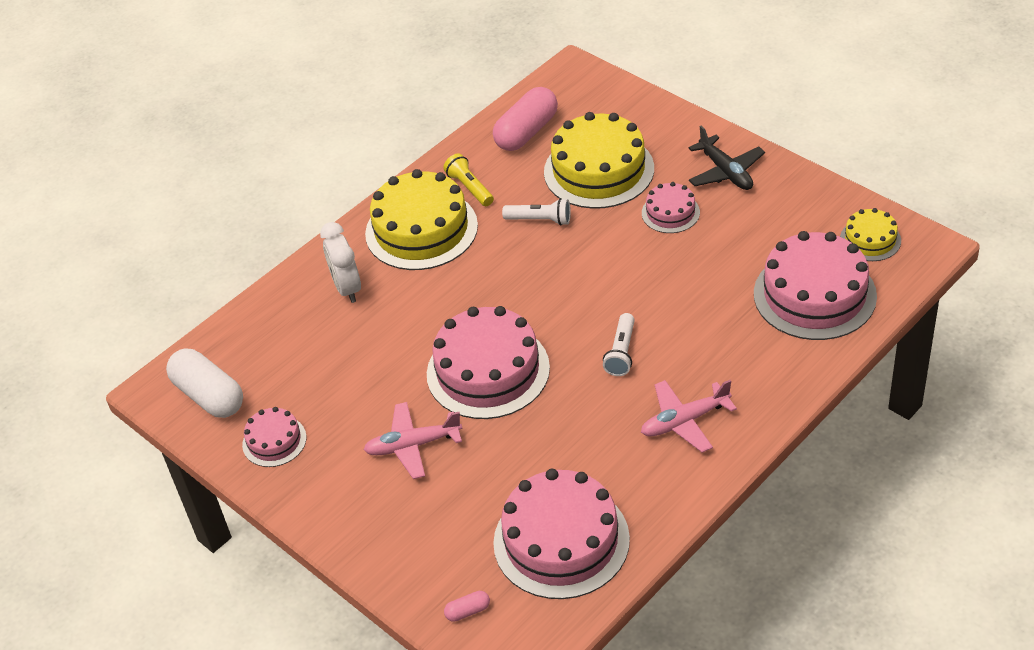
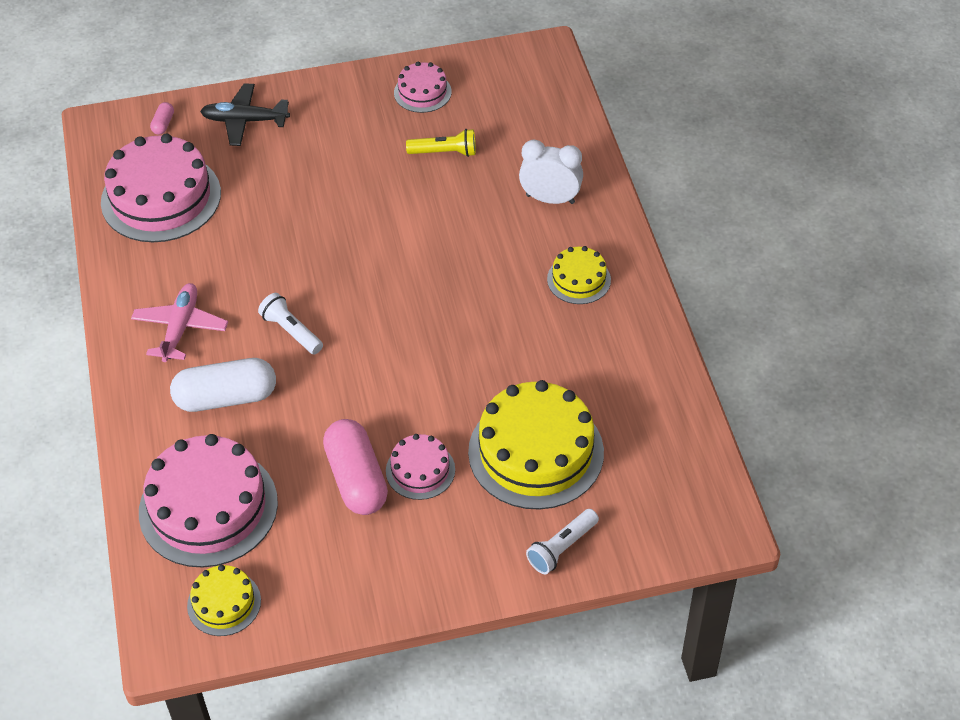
camera: 120 degrees right, 5 degrees up
white capsule [166,348,243,418] -> white capsule moved to [170,358,276,412]
pink plane [363,402,463,479] -> none
yellow cake [365,169,478,270] -> yellow cake [547,246,611,304], size x0.51
pink cake [427,306,550,419] -> none
yellow flashlight [443,154,494,206] -> yellow flashlight moved to [406,129,476,157]
pink capsule [493,87,558,151] -> pink capsule moved to [323,419,388,515]
white flashlight [502,198,571,225] -> white flashlight moved to [526,509,599,574]
black plane [688,126,765,190] -> black plane moved to [200,83,290,146]

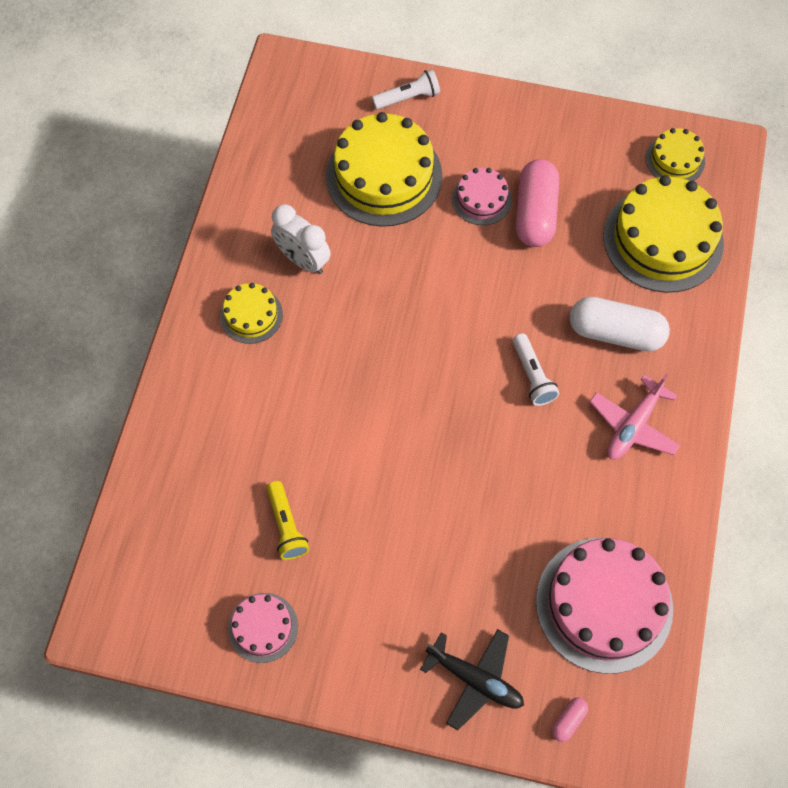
camera: 155 degrees left, 15 degrees up
pink cake [139,434,278,568] -> yellow cake [603,175,724,293]
yellow flashlight [406,129,476,157] -> yellow flashlight turned 135 degrees counterclockwise [267,481,309,560]
white clock [519,139,583,204] -> white clock moved to [271,204,331,274]

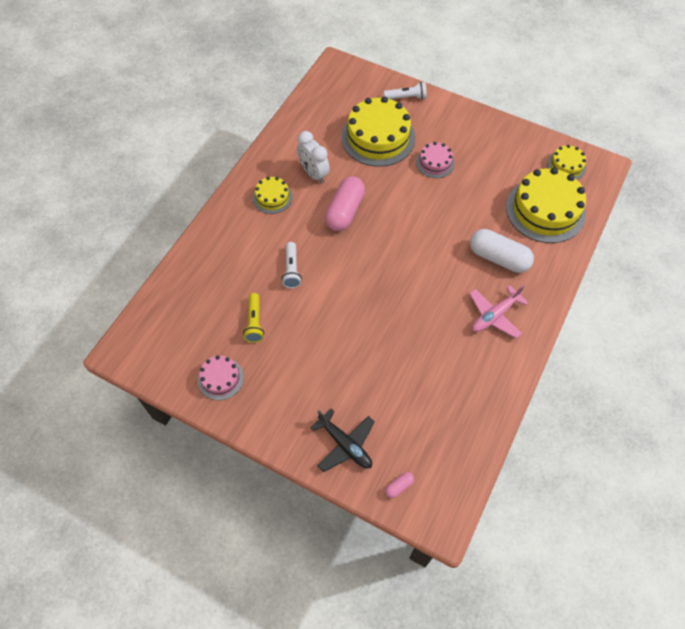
camera: 15 degrees right, 5 degrees down
white flashlight [513,333,559,406] -> white flashlight moved to [282,242,302,288]
pink capsule [516,159,559,247] -> pink capsule moved to [325,176,365,231]
pink cake [536,538,673,674] -> none

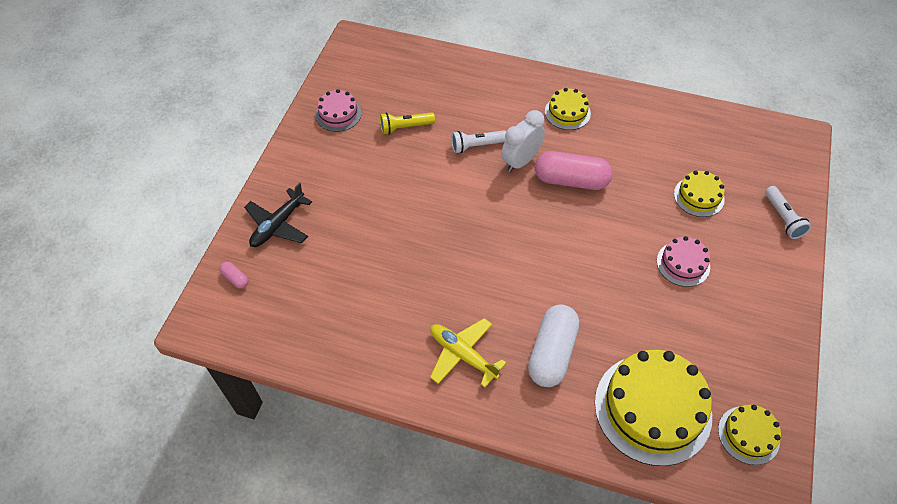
camera: 80 degrees right, 5 degrees down
white clock [297,131,330,184] -> white clock moved to [501,110,545,172]
yellow cake [342,97,415,167] -> yellow cake [674,171,725,217], size x0.51
pink plane [469,285,529,338] -> yellow plane [430,318,506,388]

